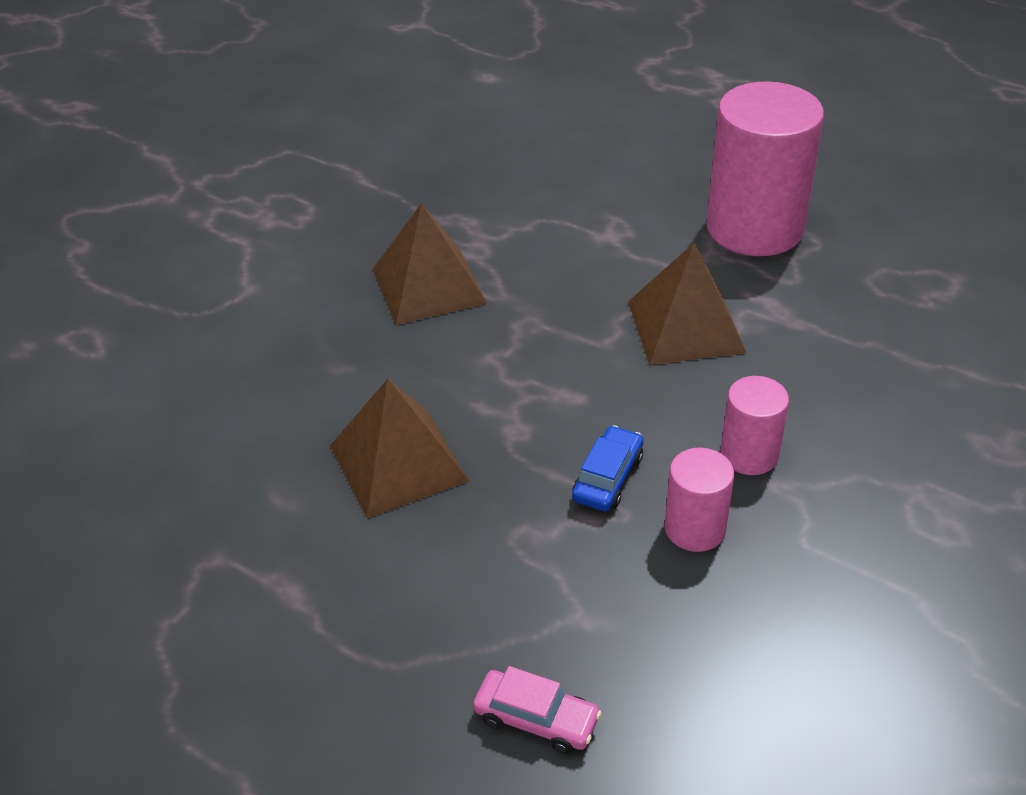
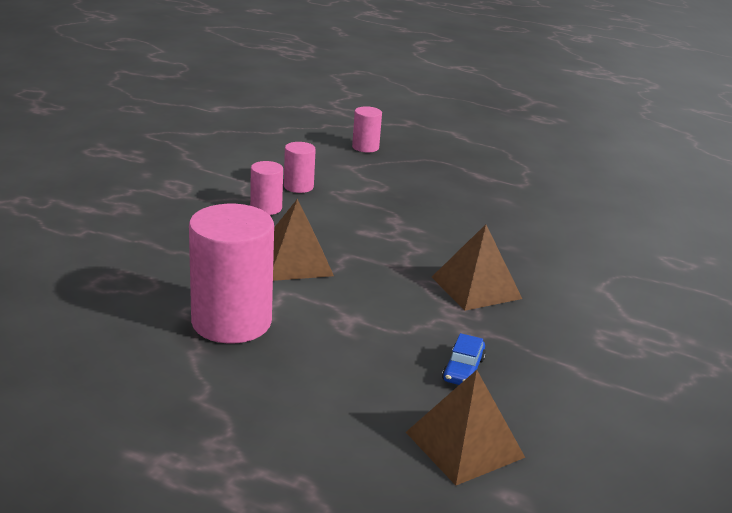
camera: 170 degrees right, 15 degrees down
brown pyramid [330,379,469,518] -> brown pyramid moved to [406,370,525,486]
pink car [473,666,602,753] -> pink cylinder [352,106,382,153]
blue car [572,425,643,511] -> blue car moved to [442,333,486,385]

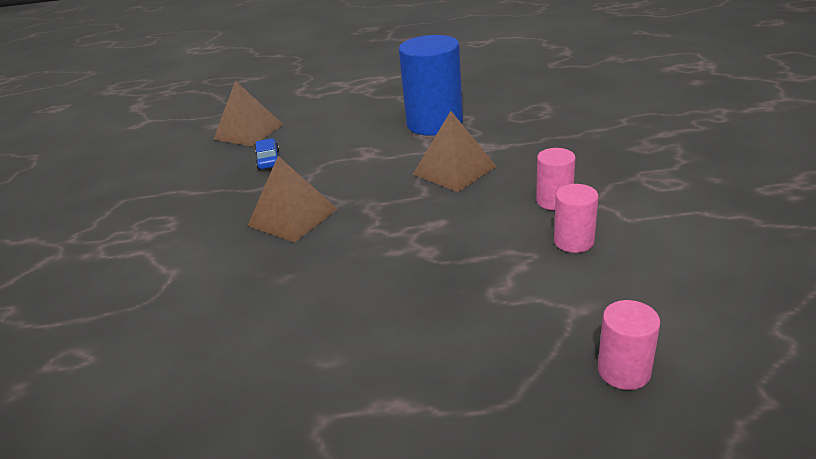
camera: 155 degrees right, 5 degrees up
pink cylinder [189,204,274,344] -> blue cylinder [399,35,463,136]

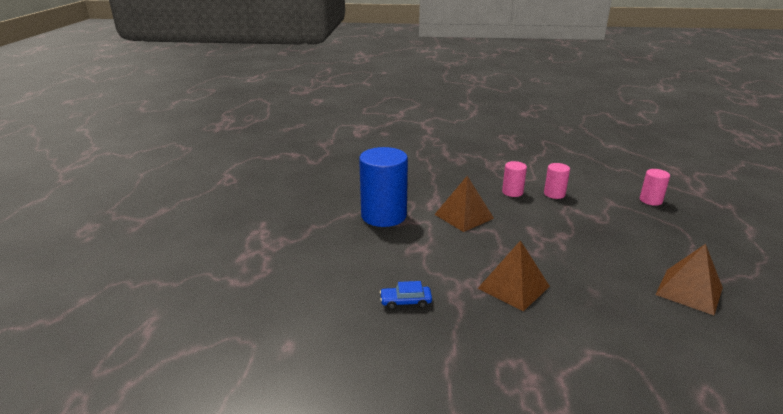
camera: 85 degrees left, 5 degrees down
brown pyramid [213,81,284,146] -> brown pyramid moved to [655,244,723,315]

